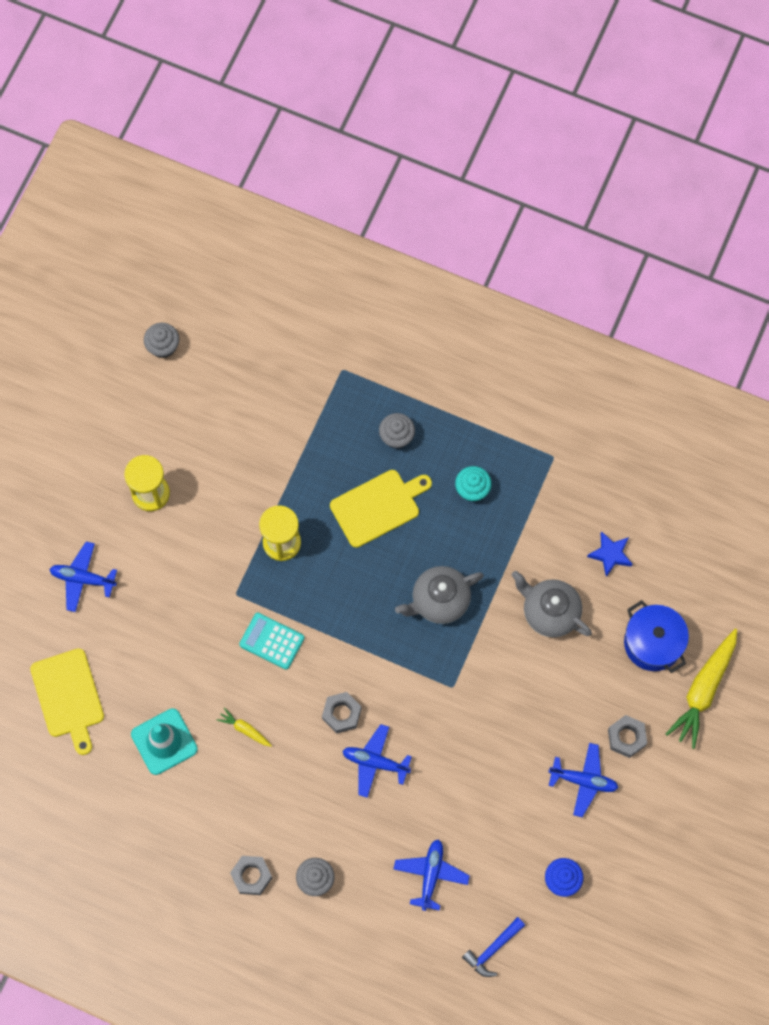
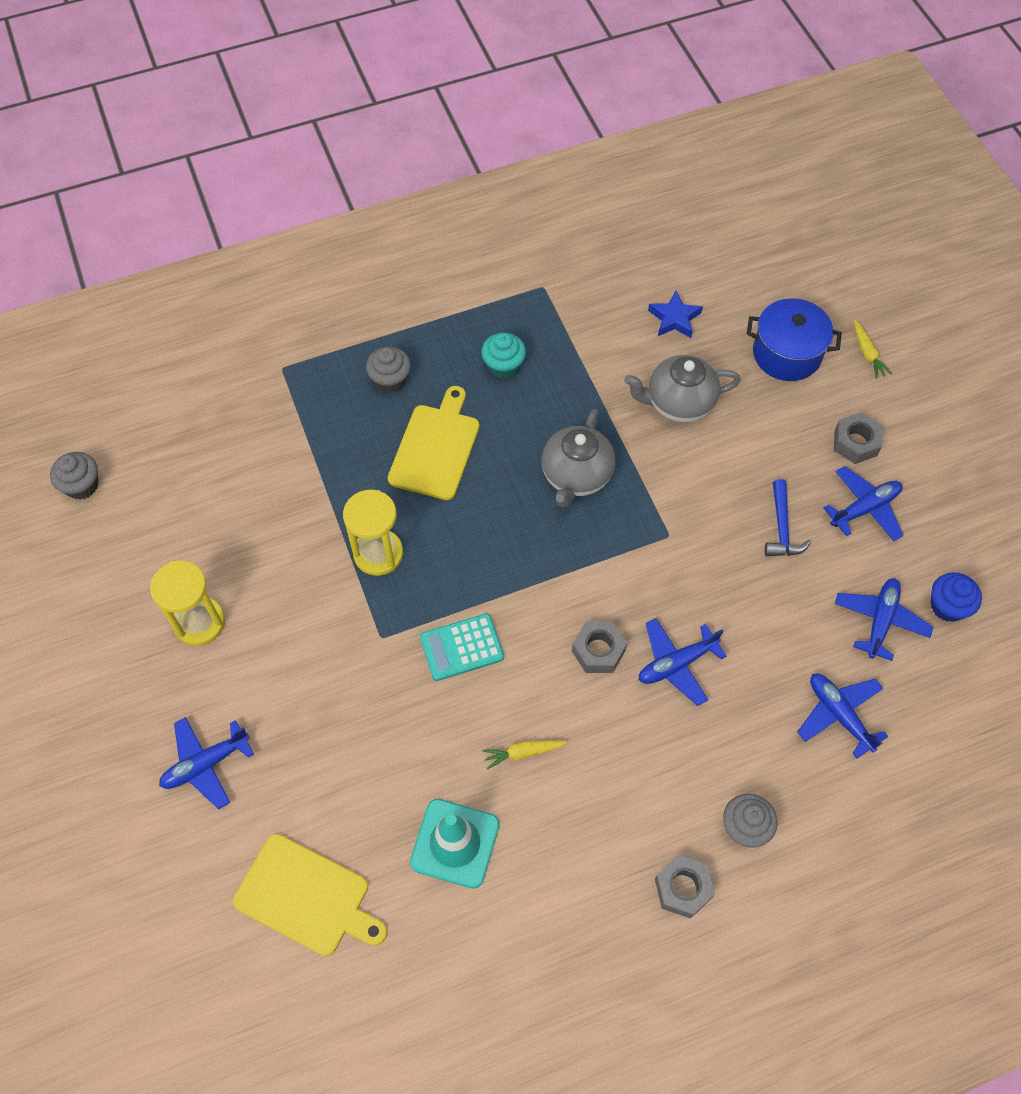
camera: 45 degrees left, 10 degrees down
blue hammer [462,917,525,977] -> blue hammer moved to [765,479,811,556]
yellow carrot [666,629,737,749] -> yellow carrot [854,320,892,379], size x0.47
none -> blue plane [835,578,933,661]

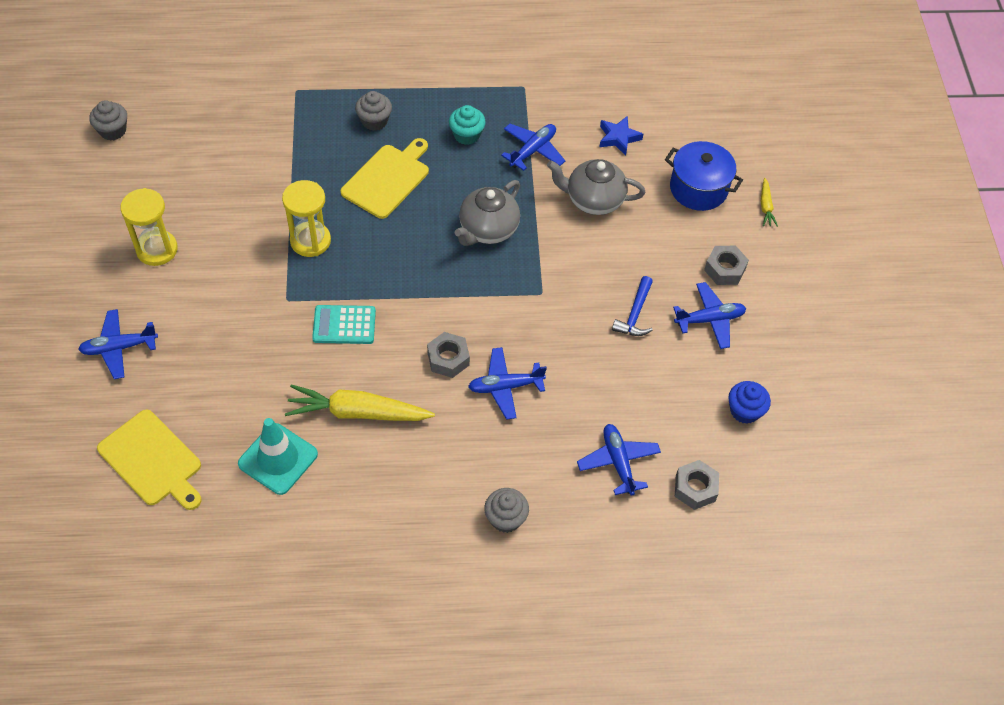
camera: 15 degrees right, 5 degrees down
yellow carrot [482,740,567,770] -> yellow carrot [285,384,435,421], size x2.13
grey nut [655,855,715,919] -> grey nut moved to [675,460,719,510]
blue plane [835,578,933,661] -> blue plane moved to [501,124,565,171]

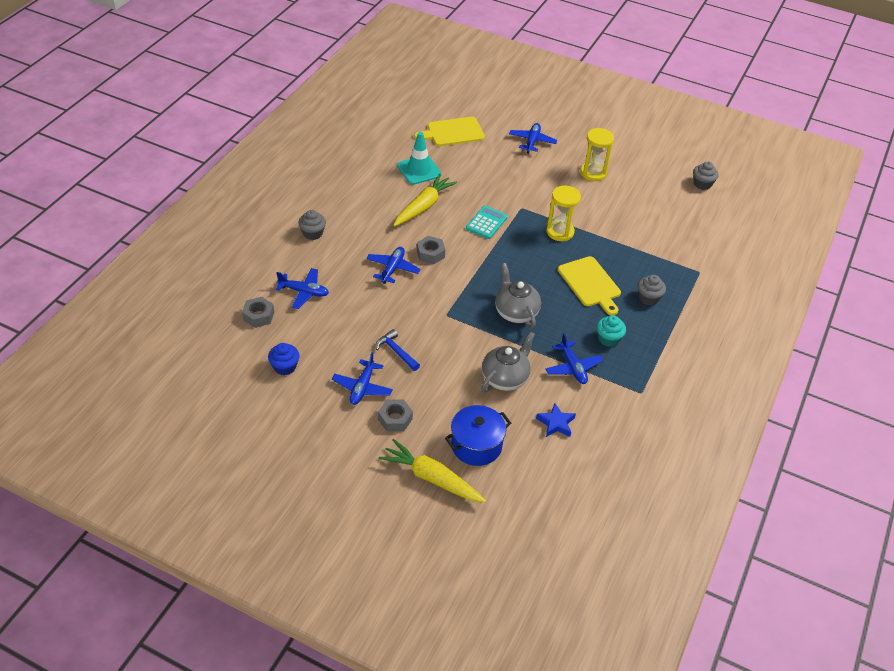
camera: 120 degrees right, 10 degrees down
yellow carrot [761,178,778,227] -> yellow carrot [379,439,486,503], size x2.13

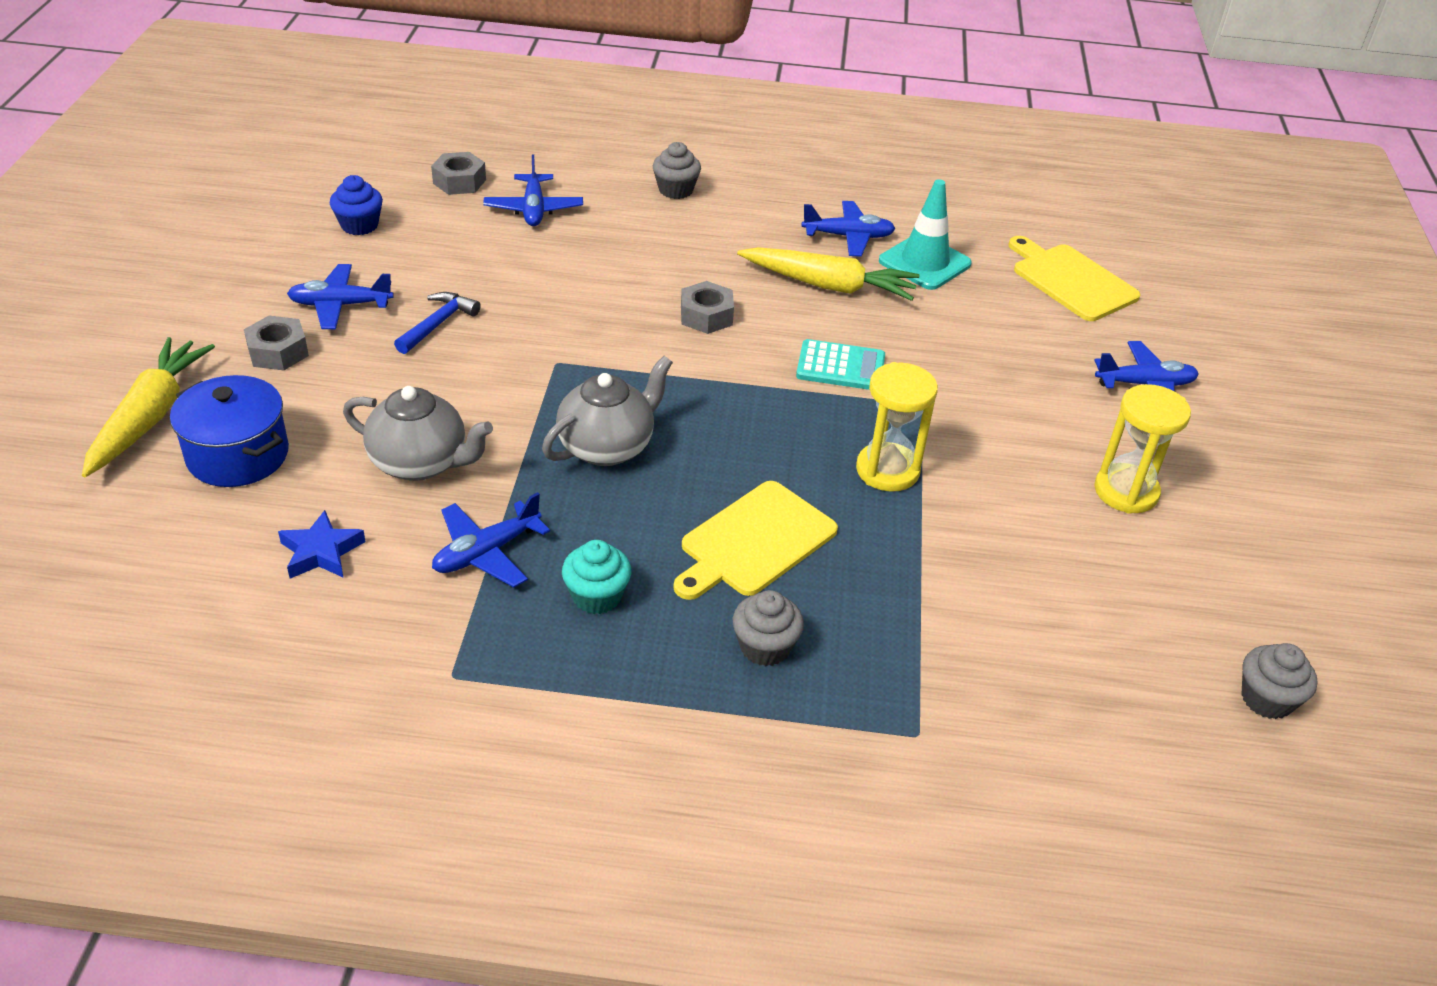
camera: 70 degrees right, 5 degrees down
blue plane [366,247,420,284] -> blue plane moved to [802,201,896,257]

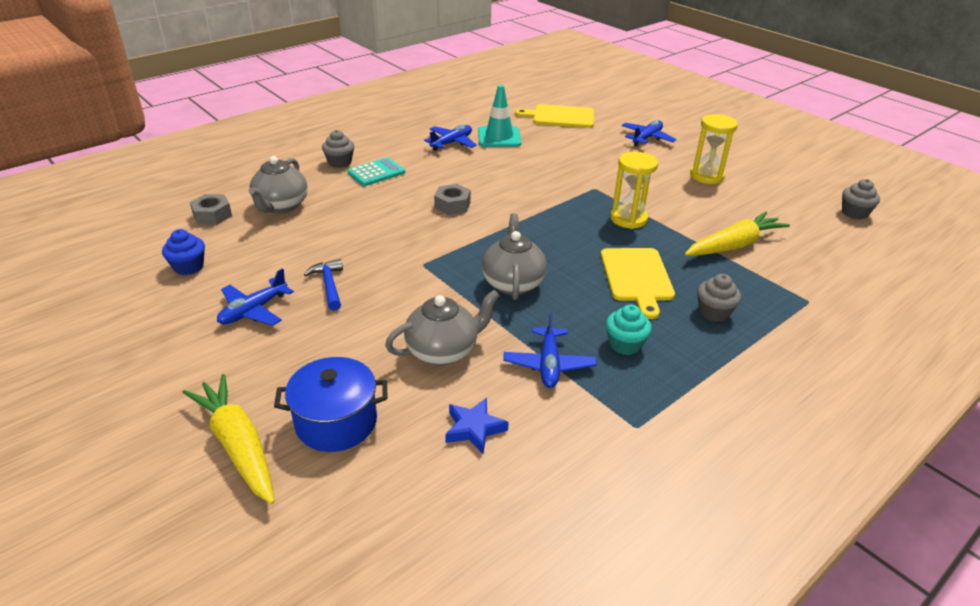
camera: 45 degrees left, 5 degrees down
grey nut [244,316,309,370] -> none
blue plane [483,155,583,226] -> grey teapot [248,156,308,214]
yellow carrot [737,247,920,301] -> yellow carrot moved to [685,211,790,256]
turquoise calculator [796,339,885,390] -> turquoise calculator moved to [348,157,405,186]

